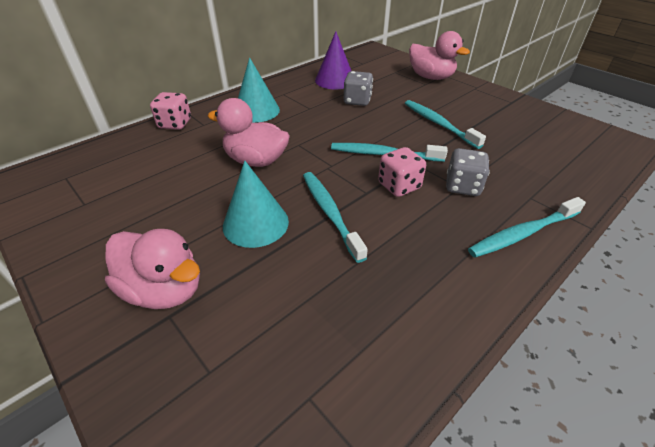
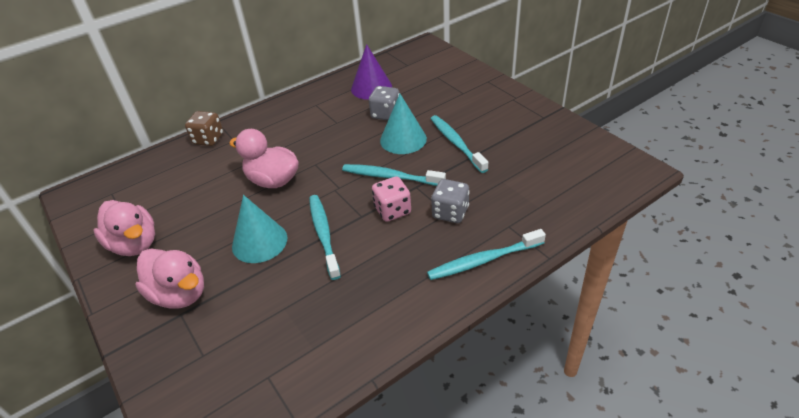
camera: 10 degrees right, 0 degrees up
pink dice [150,92,191,130] -> brown dice [185,111,223,146]
turquoise cone [238,57,280,123] -> turquoise cone moved to [380,94,427,154]
pink duck [409,31,470,80] -> pink duck moved to [93,200,155,256]

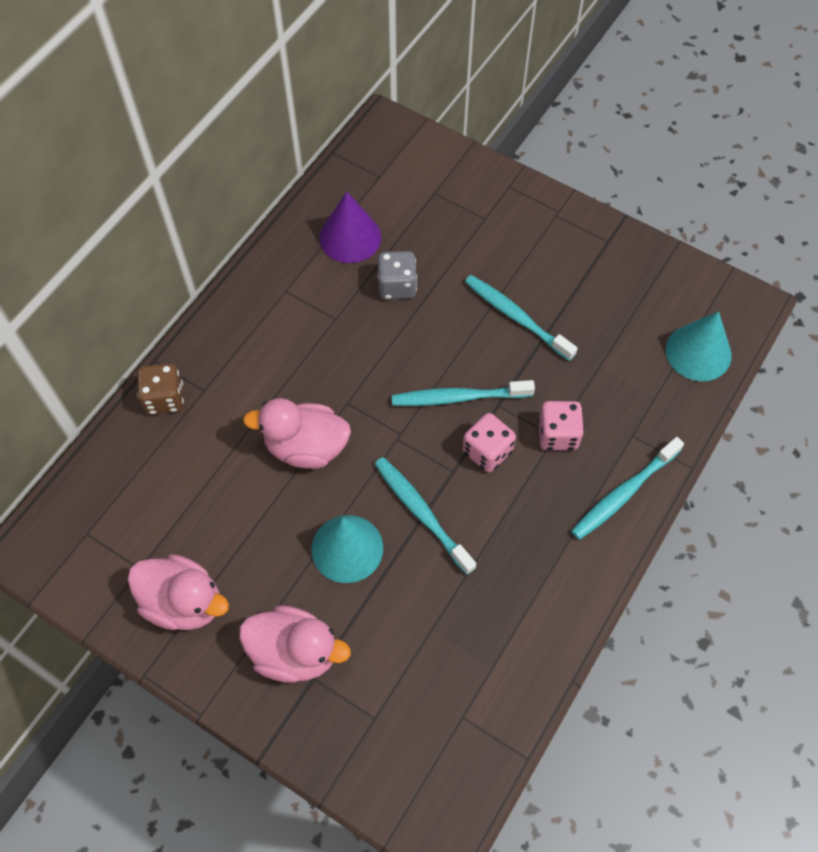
camera: 25 degrees left, 20 degrees up
turquoise cone [380,94,427,154] -> turquoise cone moved to [666,311,732,381]
grey dice [431,179,470,223] -> pink dice [538,401,584,450]

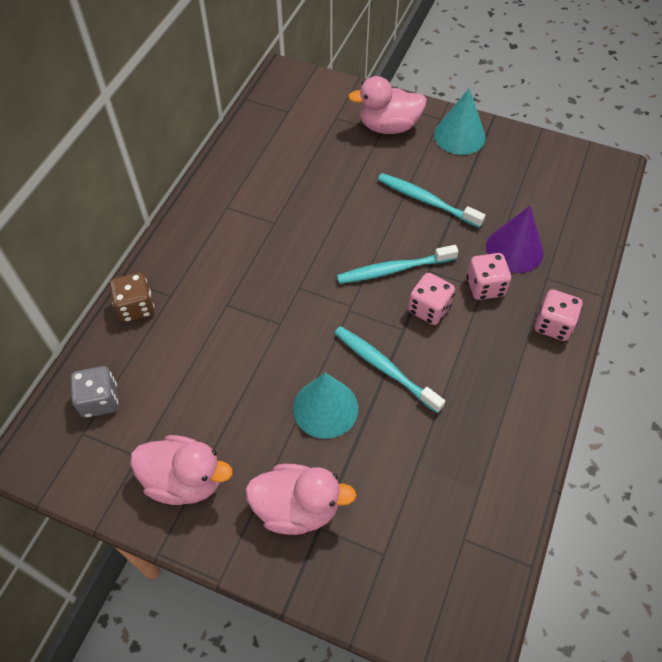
camera: 10 degrees left, 5 degrees down
pink duck [243,398,351,469] -> pink duck moved to [348,76,427,134]
purple cone [319,191,381,263] -> purple cone moved to [486,206,544,273]
grey dice [378,251,417,299] -> grey dice moved to [71,366,119,418]
turquoise toothbrush [571,437,684,540] -> pink dice [535,289,583,341]
turquoise cone [666,311,732,381] -> turquoise cone moved to [434,88,486,155]

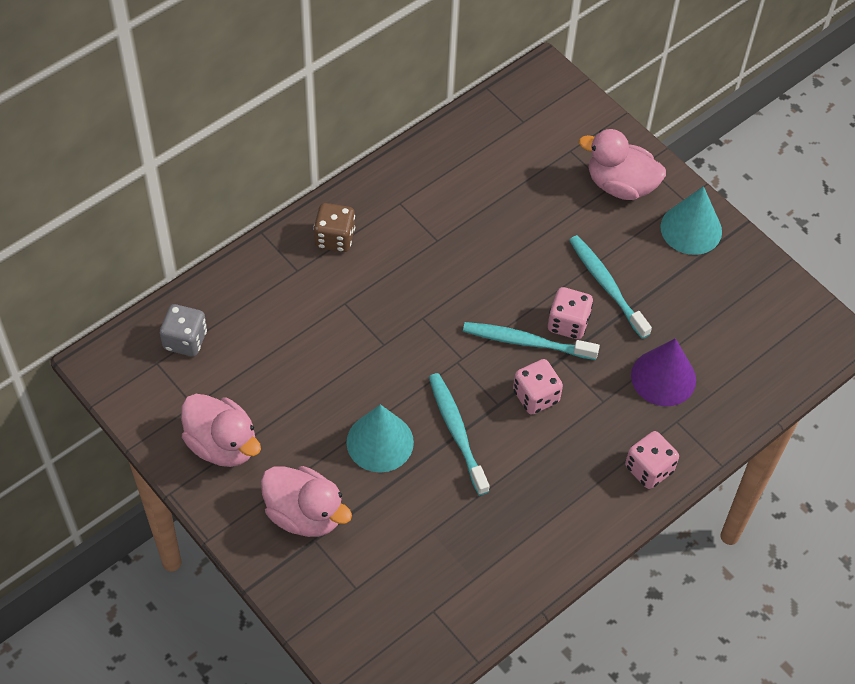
camera: 25 degrees right, 0 degrees up
brown dice [110,273,155,322] -> brown dice moved to [313,203,355,252]
pink dice [467,253,511,300] -> pink dice moved to [548,287,593,339]

